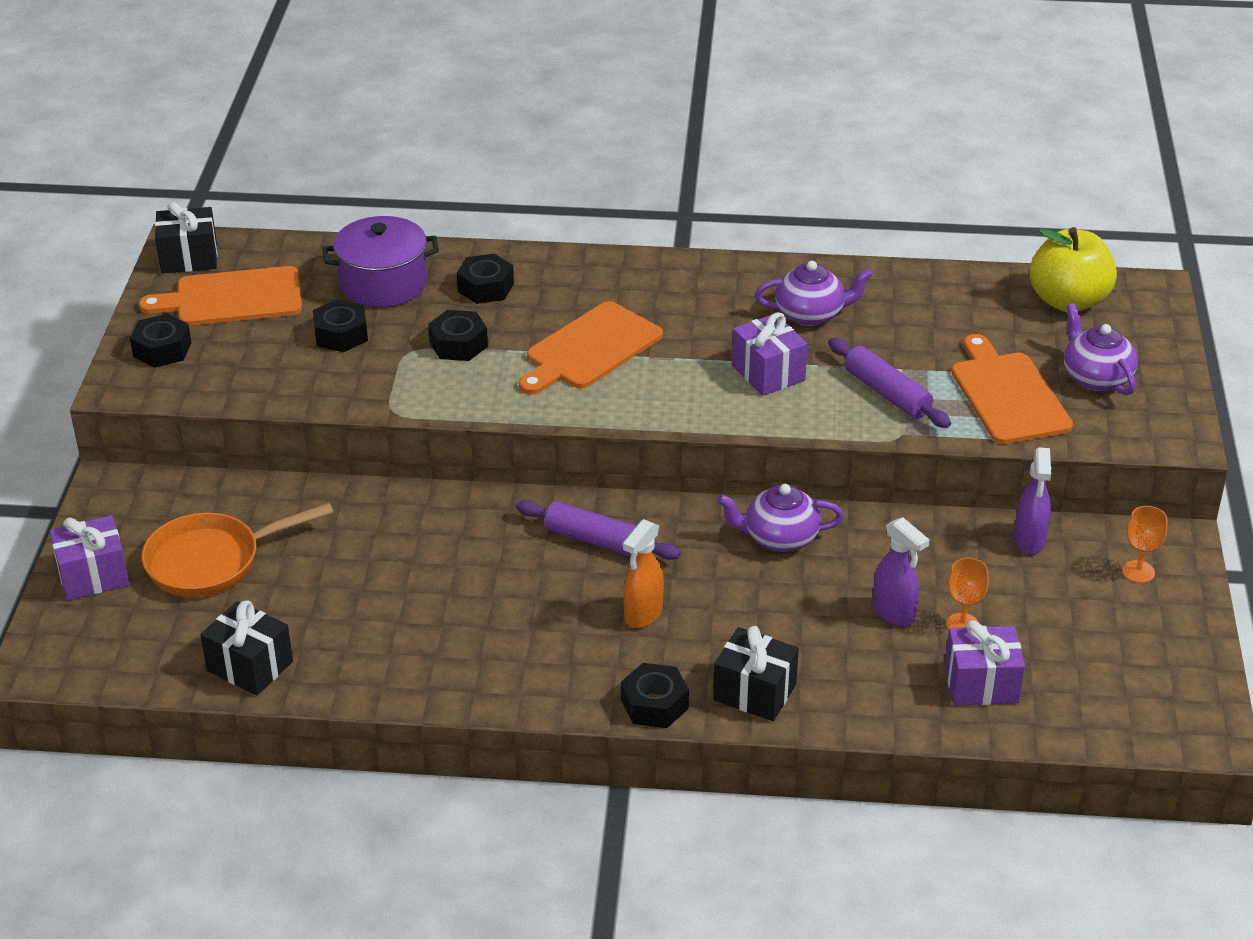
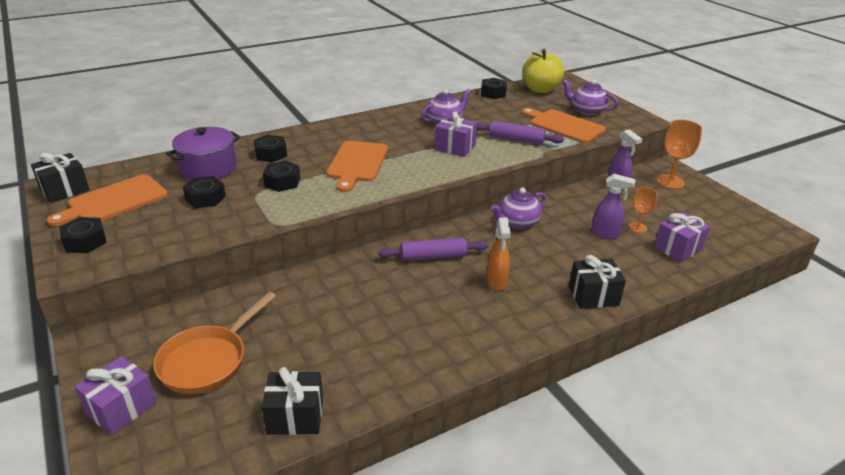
camera: 35 degrees left, 5 degrees down
black nut [621,663,689,728] -> black nut moved to [481,78,507,99]
orange goblet [1122,506,1167,583] -> orange goblet [657,120,702,189], size x1.67

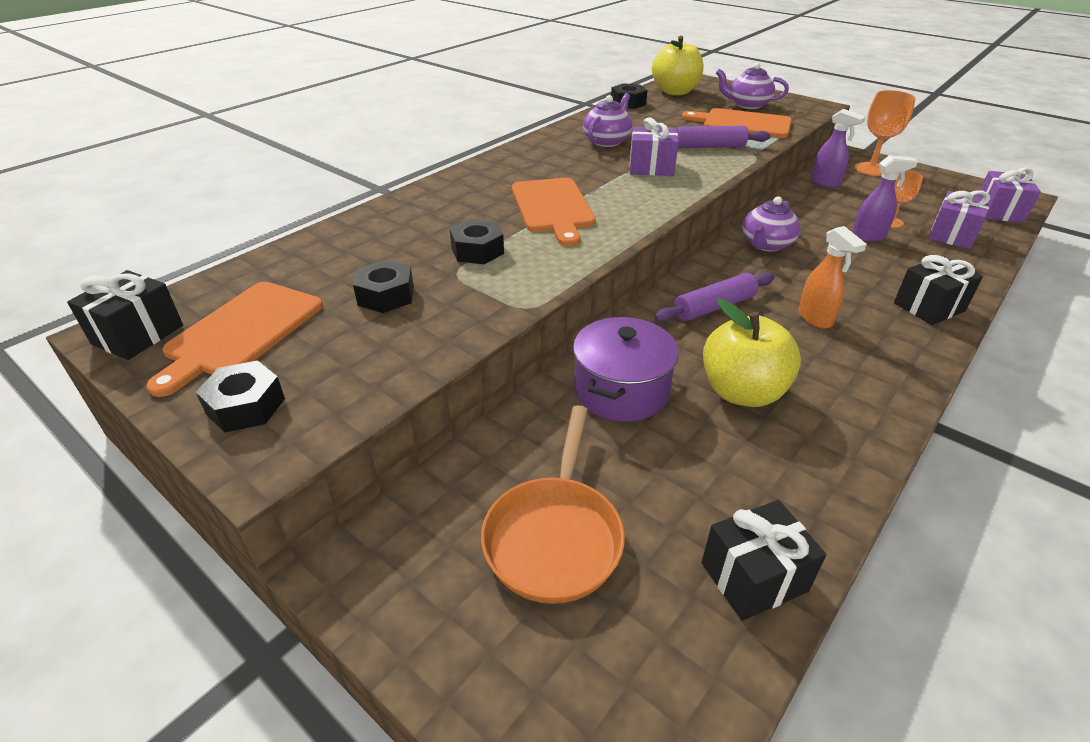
camera: 20 degrees left, 5 degrees up
purple gift [75,356,157,435] -> purple gift moved to [977,167,1041,223]
purple pot [166,127,240,180] -> purple pot moved to [573,317,679,422]
black nut [253,135,287,162] -> none
none -> yellow apple [703,299,801,407]

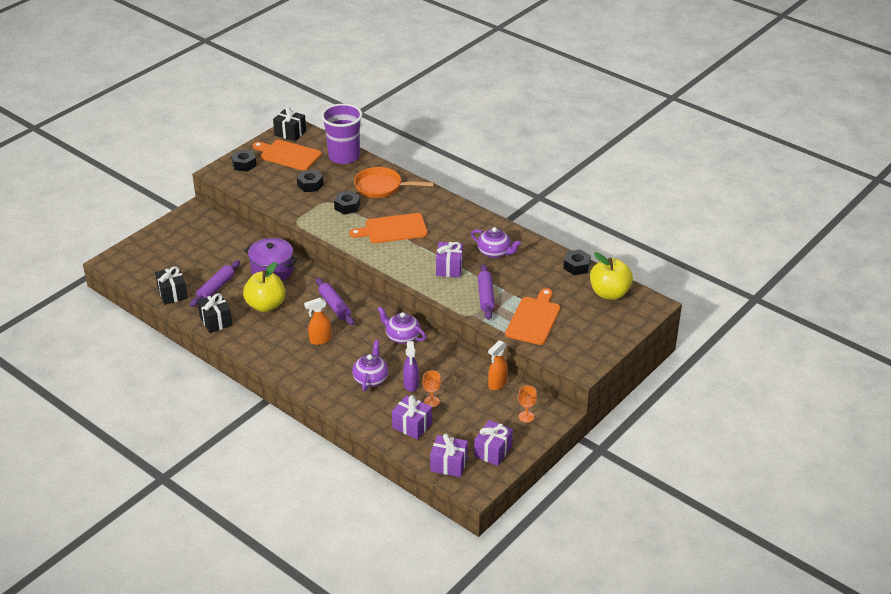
camera: 90 degrees right, 0 degrees up
orange pan [481,405,625,604] -> orange pan moved to [354,167,434,198]
purple teapot [716,63,789,109] -> purple teapot moved to [352,340,389,391]
purple spray bottle [811,109,866,188] -> orange spray bottle [488,340,508,390]
orange goblet [855,90,916,176] -> orange goblet [518,386,537,423], size x0.60
black gift [894,255,983,325] -> black gift moved to [197,293,232,333]
none -> purple rolling pin [190,260,240,307]
none -> purple cup [321,104,362,164]
none -> purple gift [474,420,513,466]

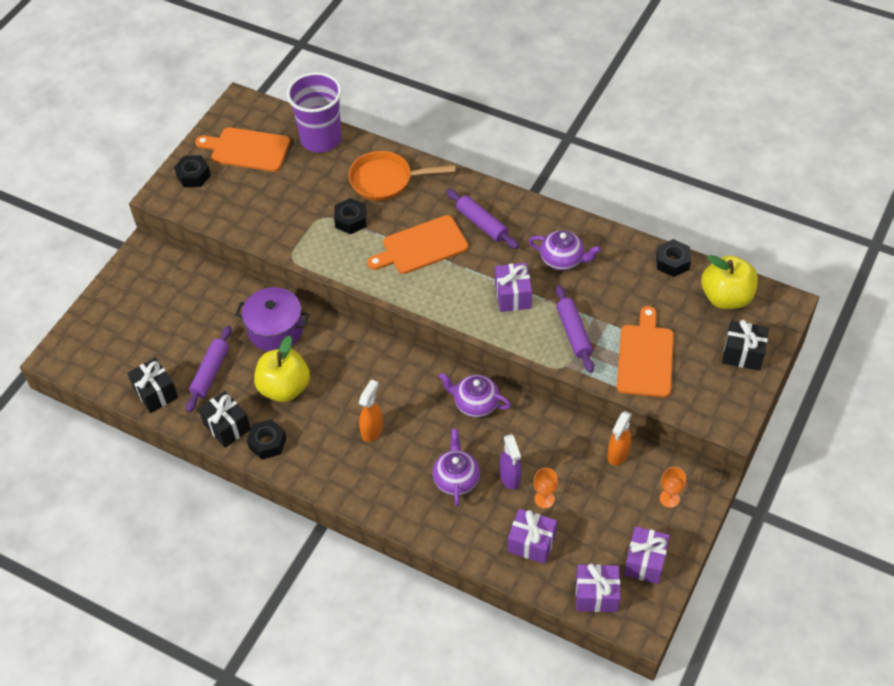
camera: 10 degrees left, 15 degrees up
black gift [273,107,306,141] -> black gift moved to [722,320,769,371]
black nut [297,170,324,192] -> black nut moved to [247,419,286,460]
orange spray bottle [304,298,332,345] -> orange spray bottle turned 150 degrees clockwise [359,379,383,442]
purple rolling pin [316,278,354,325] -> purple rolling pin moved to [446,189,519,249]

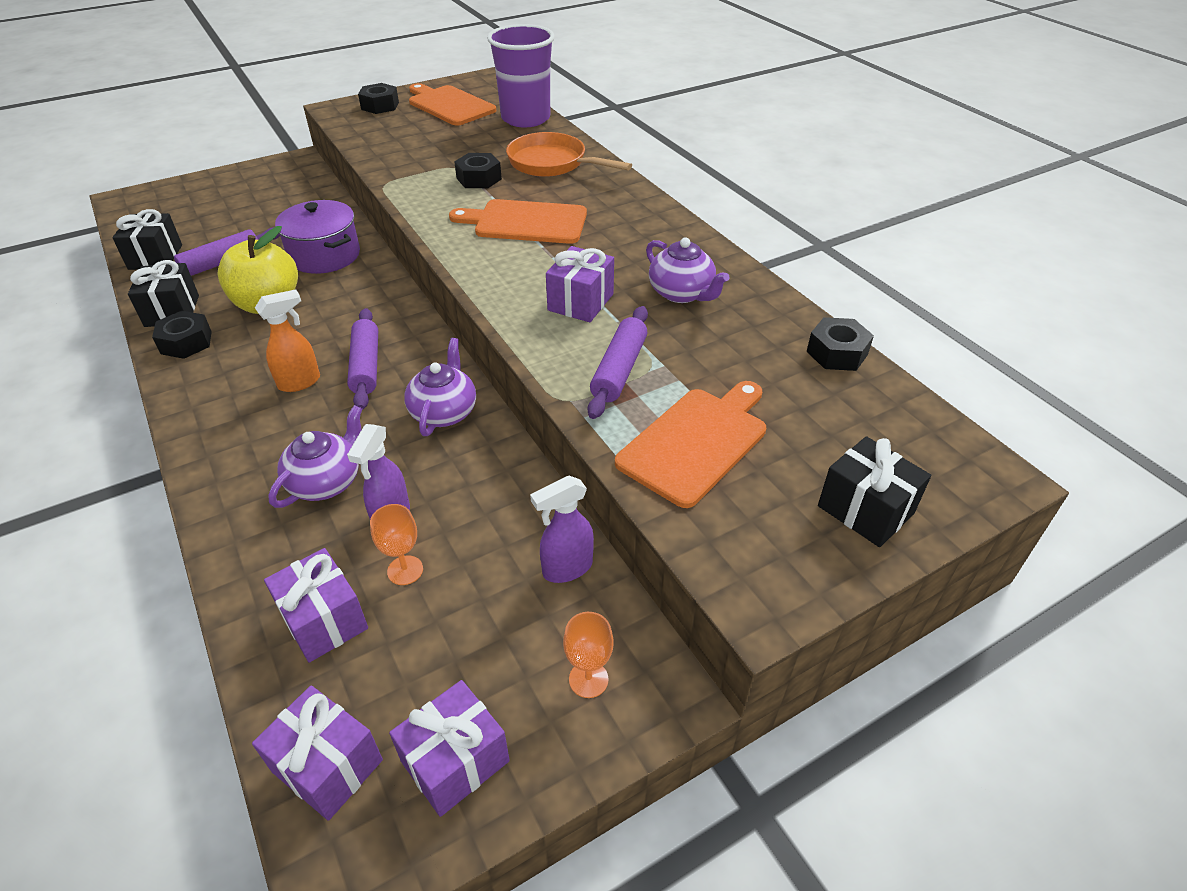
camera: 30 degrees right, 10 degrees down
purple teapot [439,373,511,417] -> purple teapot turned 45 degrees clockwise [404,338,476,436]
purple rolling pin [446,189,519,249] -> purple rolling pin moved to [347,308,378,410]
orange spray bottle [607,411,632,466] -> purple spray bottle [530,476,594,583]
yellow apple [701,255,758,309] -> none

